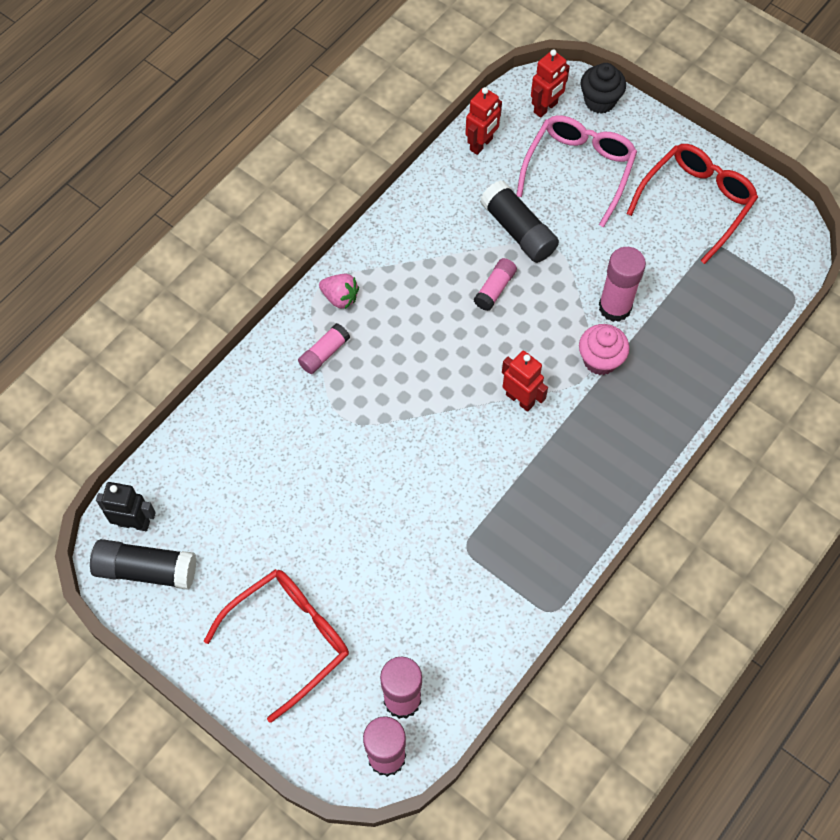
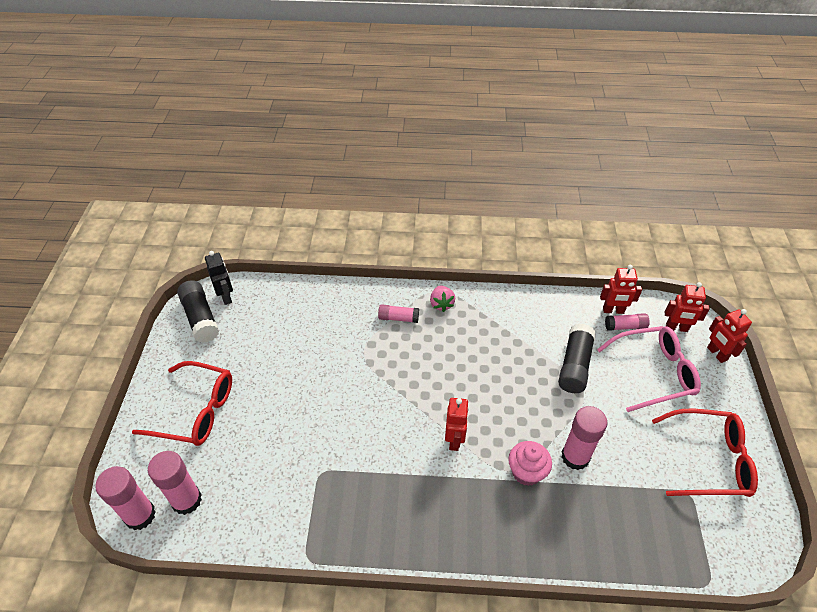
camera: 55 degrees right, 15 degrees down
pink glue stick [474,258,517,311] -> pink glue stick moved to [605,313,650,331]
black cupcake [580,63,626,114] -> red robot [707,309,752,363]

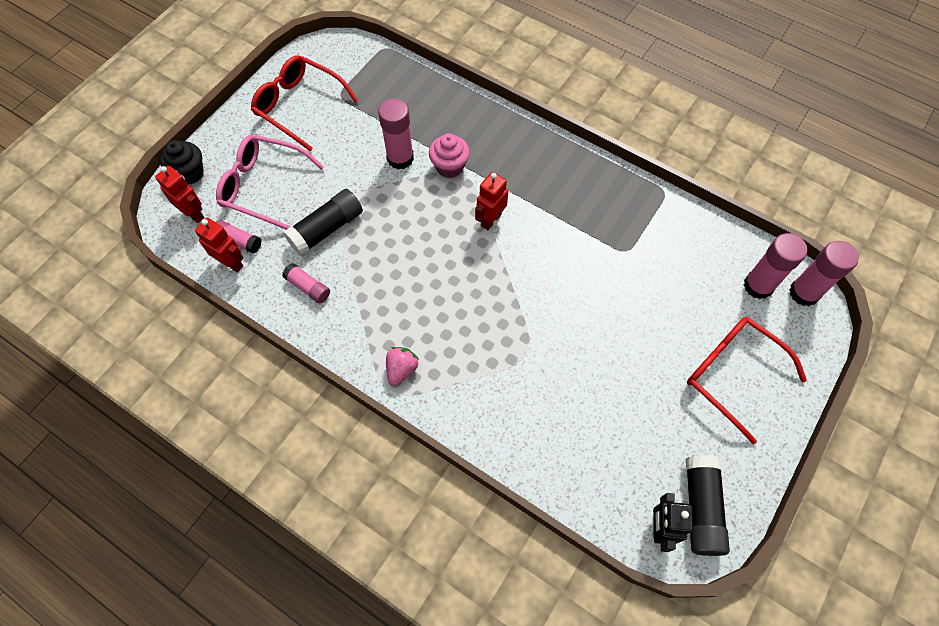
camera: 150 degrees left, 15 degrees up
pink glue stick [378,304,419,323] -> pink glue stick moved to [282,263,330,304]
red robot [707,309,752,363] -> black cupcake [160,140,204,184]

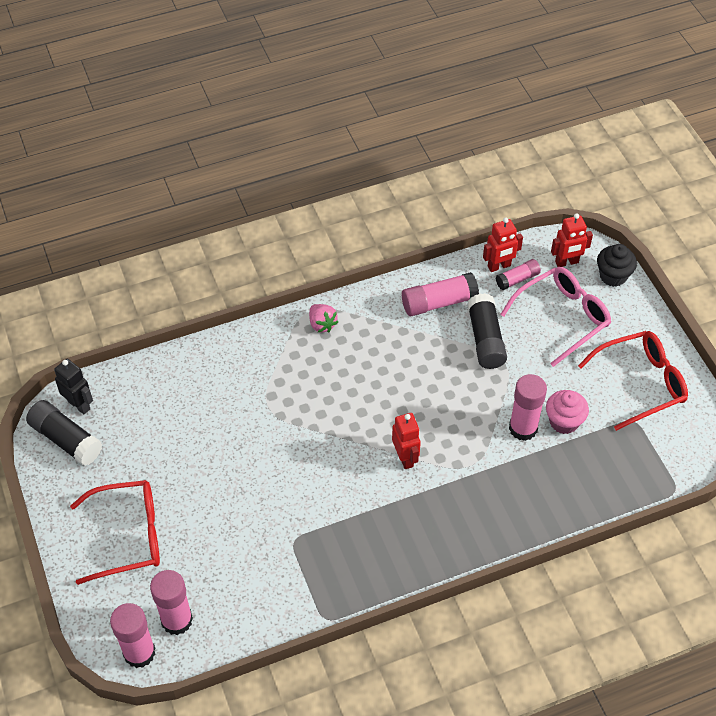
camera: 125 degrees right, 10 degrees down
pink glue stick [282,263,330,304] -> pink glue stick [402,272,479,316], size x1.65
pink cupcake [429,133,470,178] -> pink cupcake moved to [546,390,589,434]

